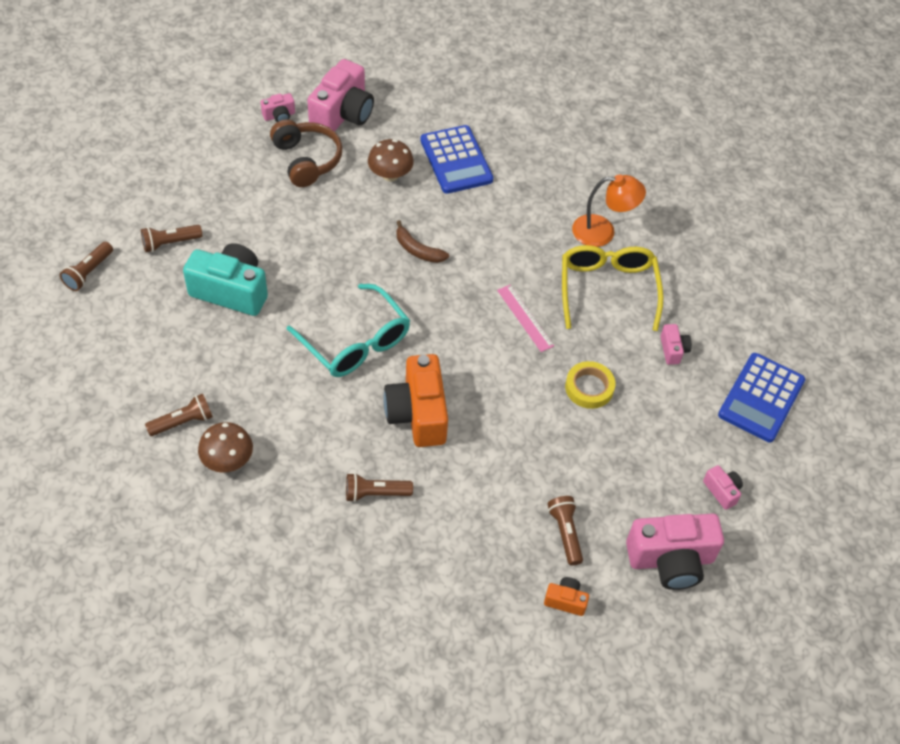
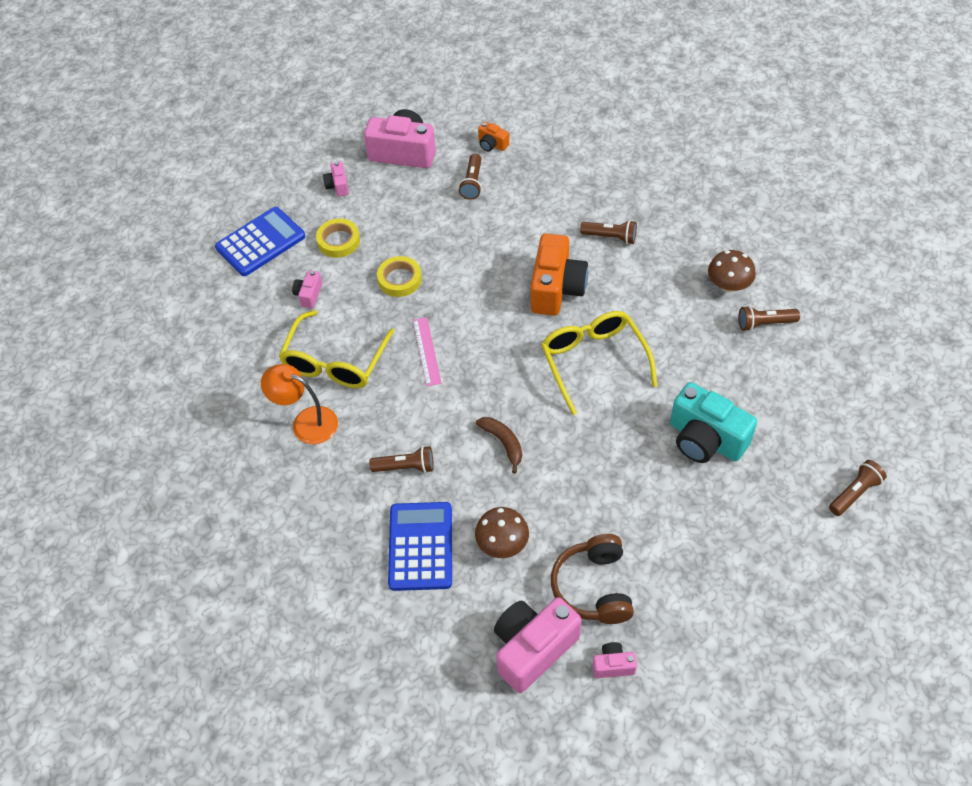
camera: 155 degrees left, 0 degrees up
brown flashlight [141,225,202,252] -> brown flashlight moved to [369,446,434,473]
turquoise glasses [287,284,410,377] -> yellow glasses [541,311,658,415]
none -> yellow tape [316,218,360,258]

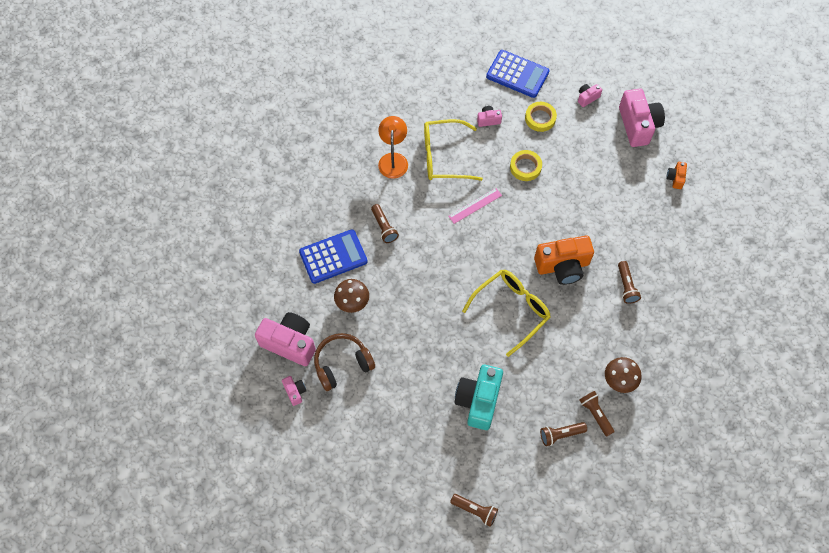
camera: 65 degrees right, 10 degrees up
brown flashlight [459,154,482,200] -> brown flashlight moved to [540,422,587,446]
brown banana [476,417,522,474] -> none

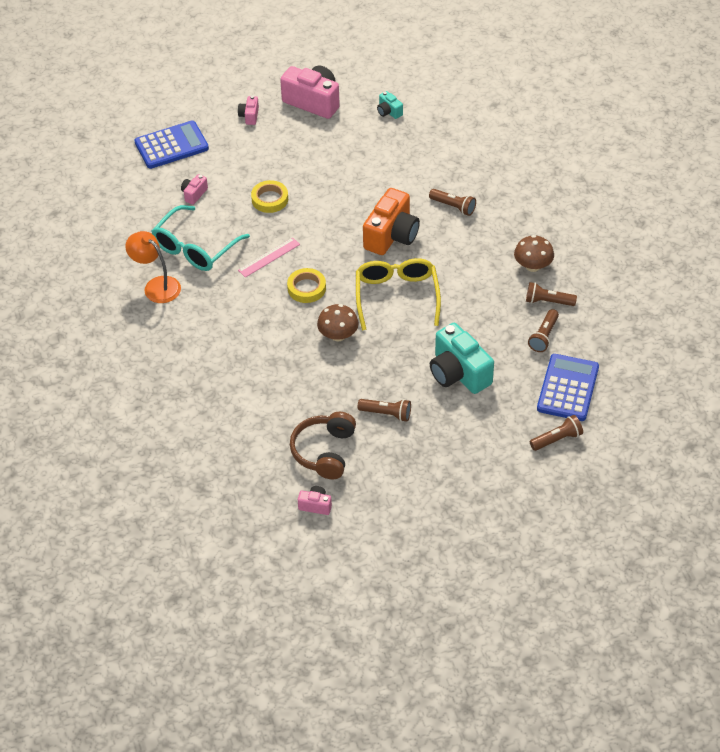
camera: 50 degrees left, 15 degrees down
pink camera [255,312,316,366] -> none
blue calculator [299,229,368,284] -> blue calculator moved to [537,354,599,421]
brown mushroom [334,279,369,313] -> brown mushroom moved to [317,304,359,341]
brown flashlight [371,204,399,243] -> brown flashlight moved to [358,399,411,422]
yellow glasses [424,119,483,181] -> turquoise glasses [151,205,250,271]
pink ruler [448,188,502,224] -> pink ruler turned 45 degrees clockwise [238,237,300,277]
yellow tape [525,102,557,132] -> yellow tape moved to [287,268,326,303]
orange camera [666,162,687,189] -> turquoise camera [377,91,403,119]

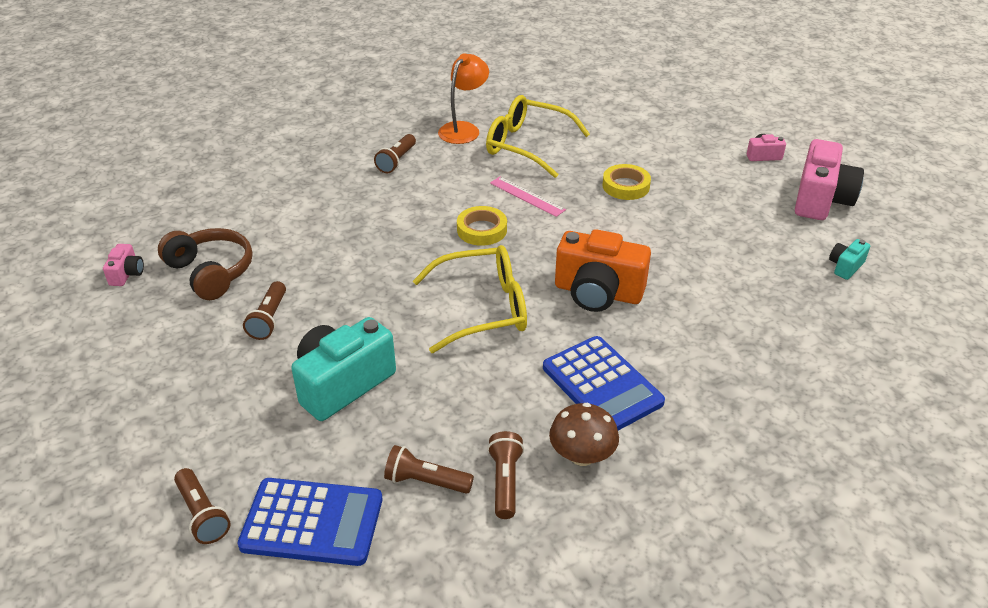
camera: 80 degrees right, 10 degrees down
blue calculator [135,121,209,169] -> blue calculator moved to [543,336,665,431]
turquoise glasses [151,205,250,271] -> yellow glasses [486,95,590,178]
pink camera [181,174,208,205] -> none
brown headphones [290,412,356,479] -> brown headphones turned 45 degrees clockwise [158,228,252,300]
brown mushroom [317,304,359,341] -> none
brown flashlight [429,189,476,216] -> brown flashlight moved to [374,134,416,173]

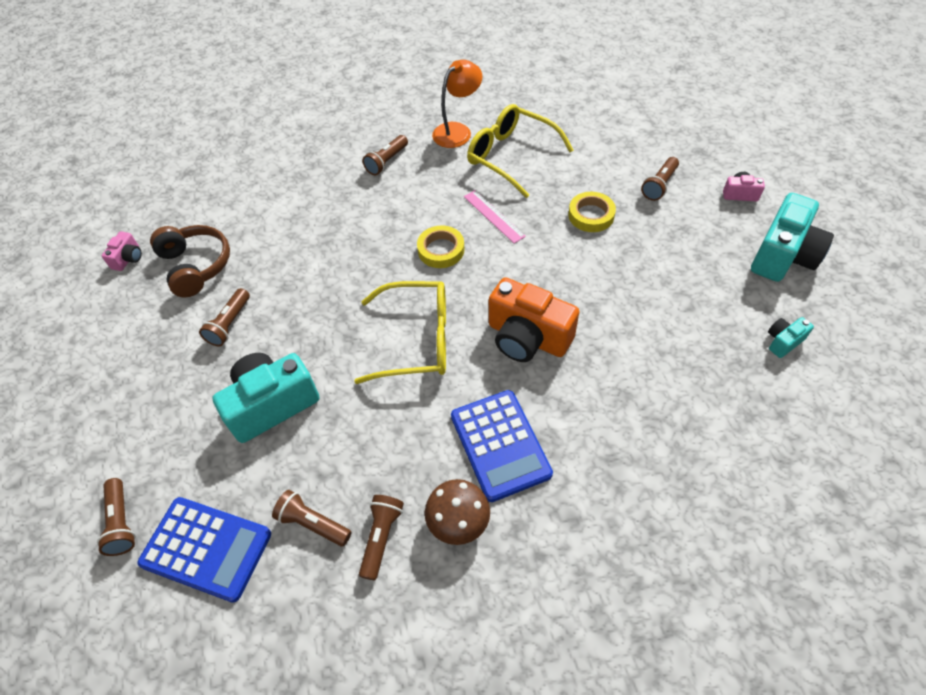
camera: 15 degrees right, 15 degrees up
pink camera [795,139,864,220] -> turquoise camera [751,193,834,282]
none -> brown flashlight [641,157,679,201]

